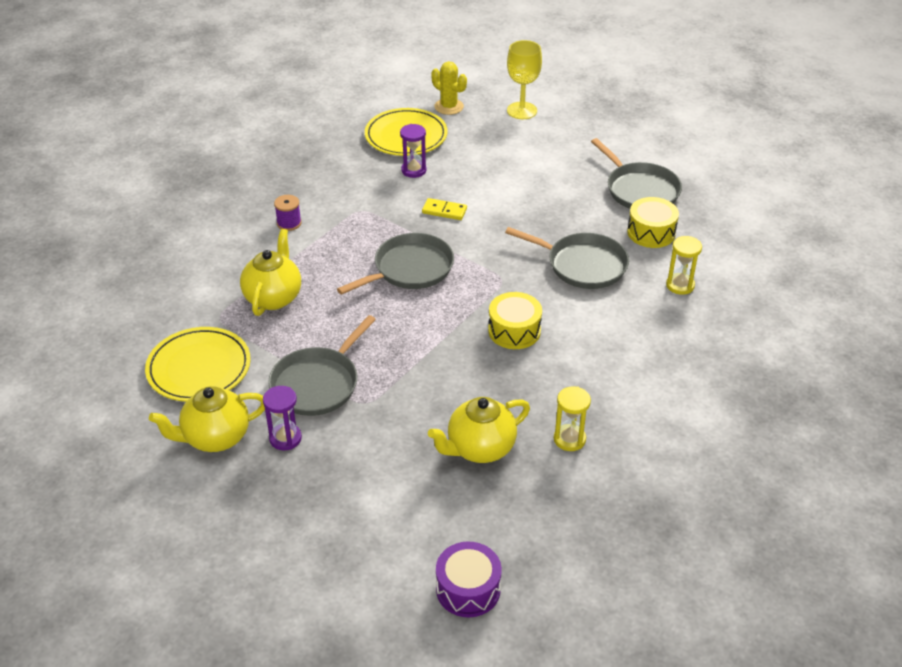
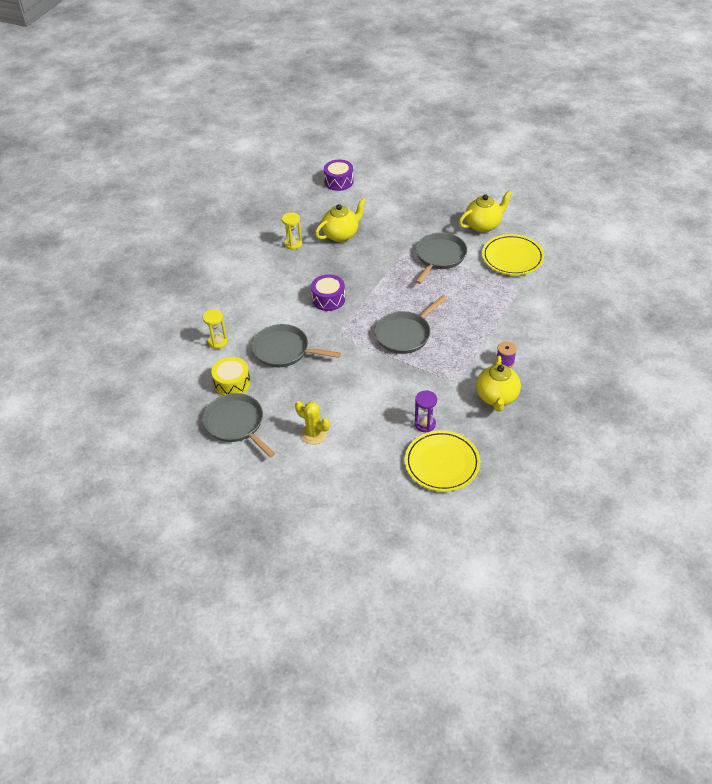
camera: 175 degrees right, 5 degrees up
yellow teapot [240,229,301,316] -> yellow teapot moved to [476,356,521,412]
purple hourglass [263,386,302,450] -> none
yellow domino [422,198,467,220] -> none
yellow cactus [431,61,467,115] -> yellow cactus moved to [295,401,330,444]
yellow drum [488,292,542,349] -> purple drum [311,274,345,311]
yellow goblet [507,40,542,119] -> none

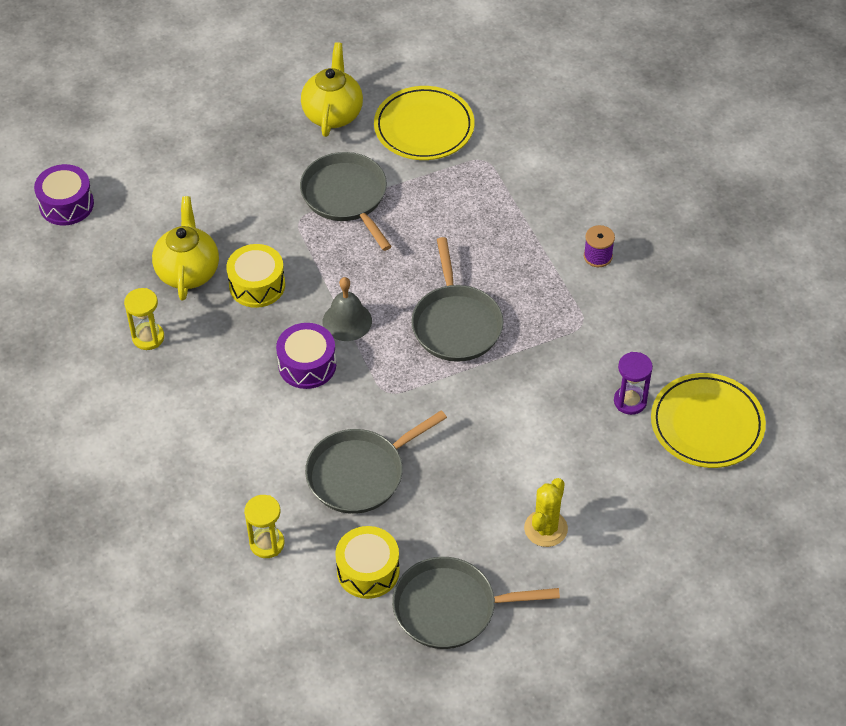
camera: 55 degrees left, 5 degrees up
yellow cactus [295,401,330,444] -> yellow cactus turned 45 degrees counterclockwise [524,478,568,547]
yellow teapot [476,356,521,412] -> none
none -> yellow drum [226,244,285,308]
none -> grey bell [323,277,372,341]

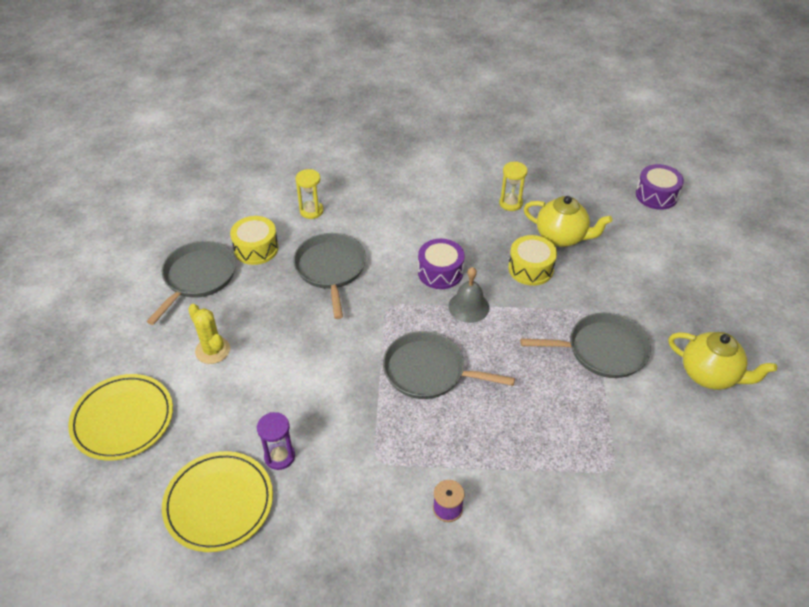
camera: 115 degrees right, 5 degrees down
yellow plate [374,86,475,160] -> yellow plate moved to [68,374,173,461]

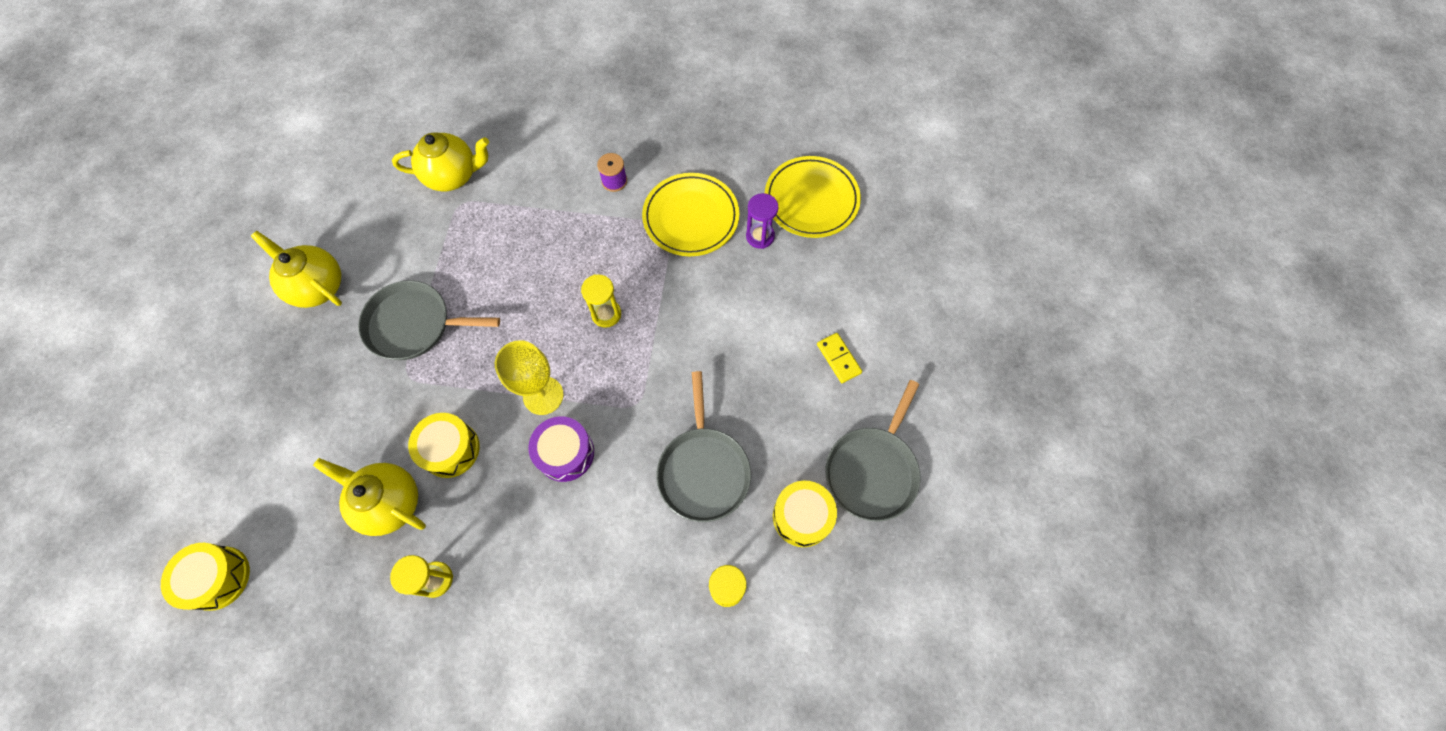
camera: 175 degrees left, 20 degrees up
yellow plate [68,374,173,461] -> yellow plate moved to [642,173,739,256]
yellow cactus [188,304,230,364] -> yellow domino [817,333,862,383]
grey pan [383,331,515,399] -> yellow hourglass [581,274,621,328]
grey bell [448,267,489,323] -> yellow goblet [495,340,564,415]
purple drum [636,164,684,210] -> yellow drum [161,543,250,611]
none -> yellow teapot [392,132,489,191]

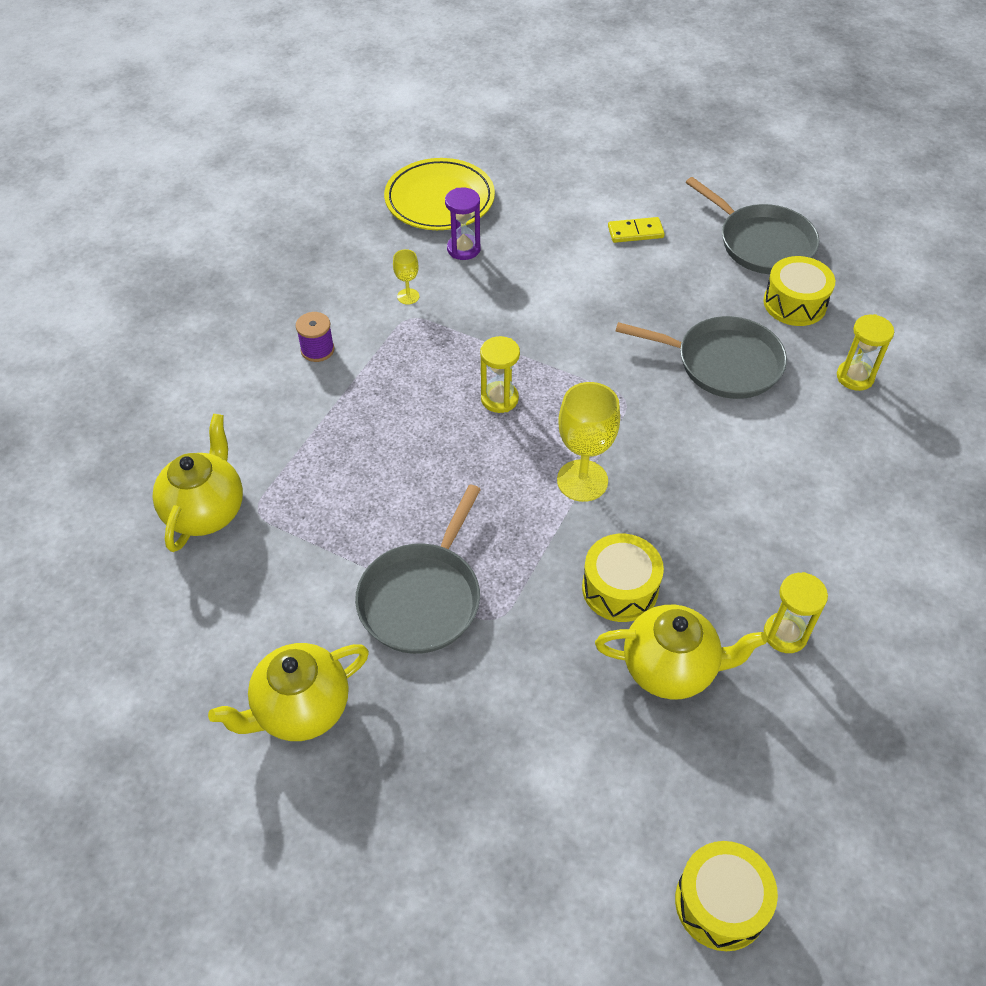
camera: 70 degrees left, 15 degrees down
yellow teapot [313,458,426,536] -> yellow teapot turned 135 degrees counterclockwise [595,605,767,700]
purple drum [528,416,594,482] -> none
yellow plate [642,173,739,256] -> yellow goblet [393,249,419,305]

